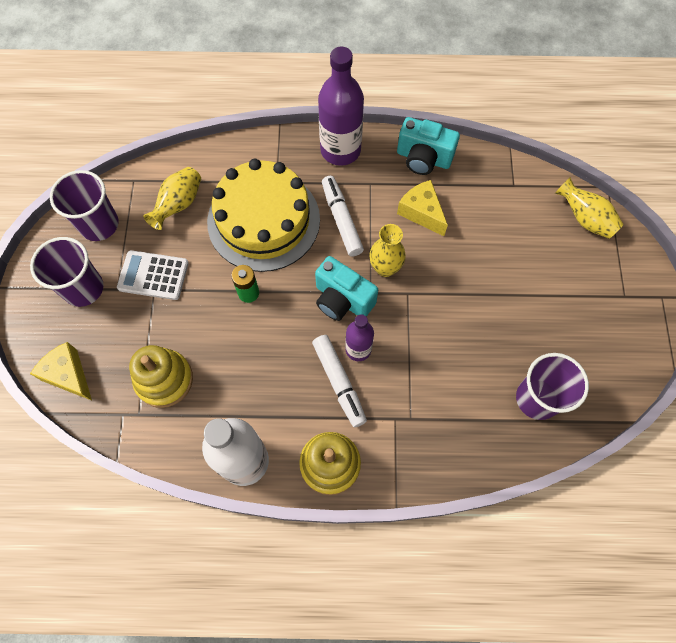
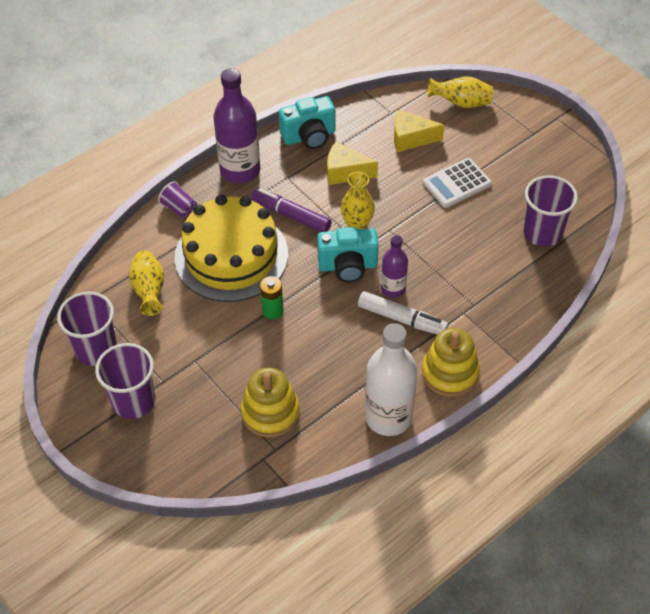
camera: 40 degrees left, 15 degrees down
yellow cheese [30,342,92,401] -> yellow cheese moved to [394,110,445,152]
white calculator [117,250,189,300] -> white calculator moved to [423,158,492,208]
white marker [322,176,364,257] -> purple marker [251,188,332,232]
none -> purple cup [158,181,197,219]

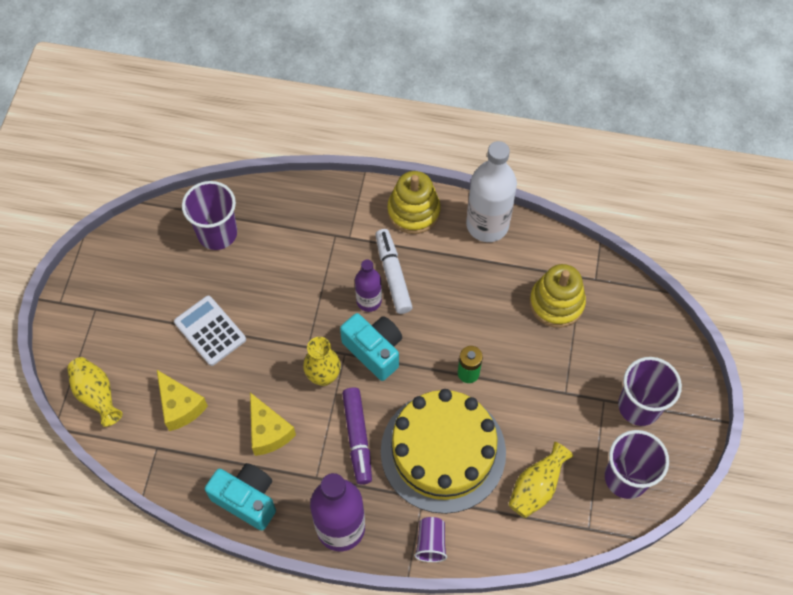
camera: 130 degrees left, 10 degrees up
white calculator [423,158,492,208] -> white calculator turned 150 degrees counterclockwise [174,296,246,366]

